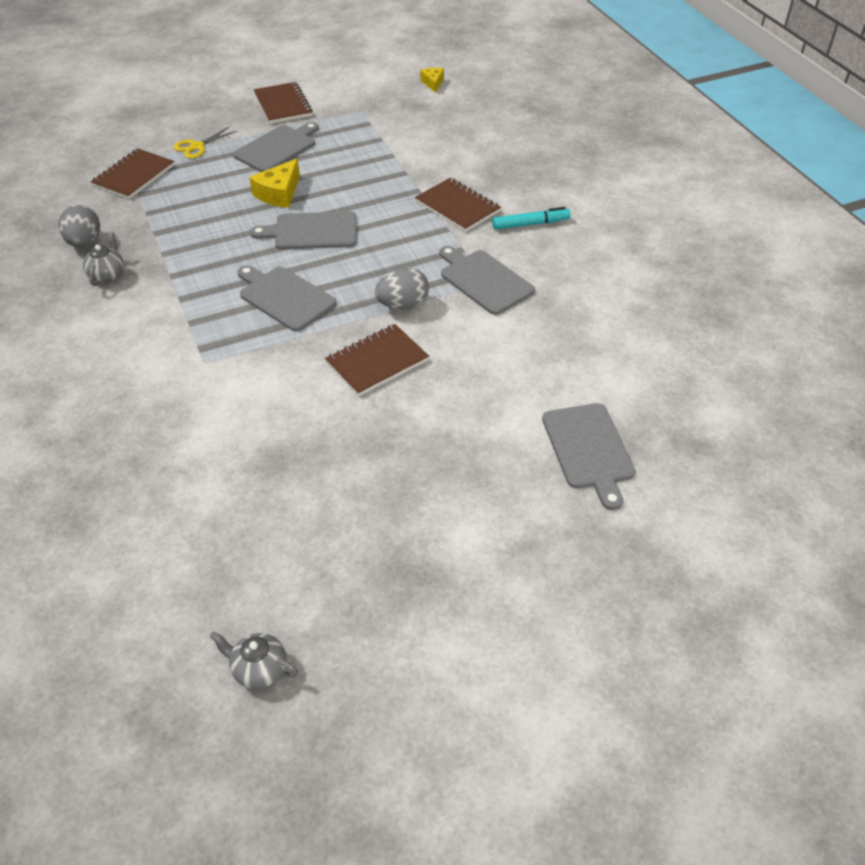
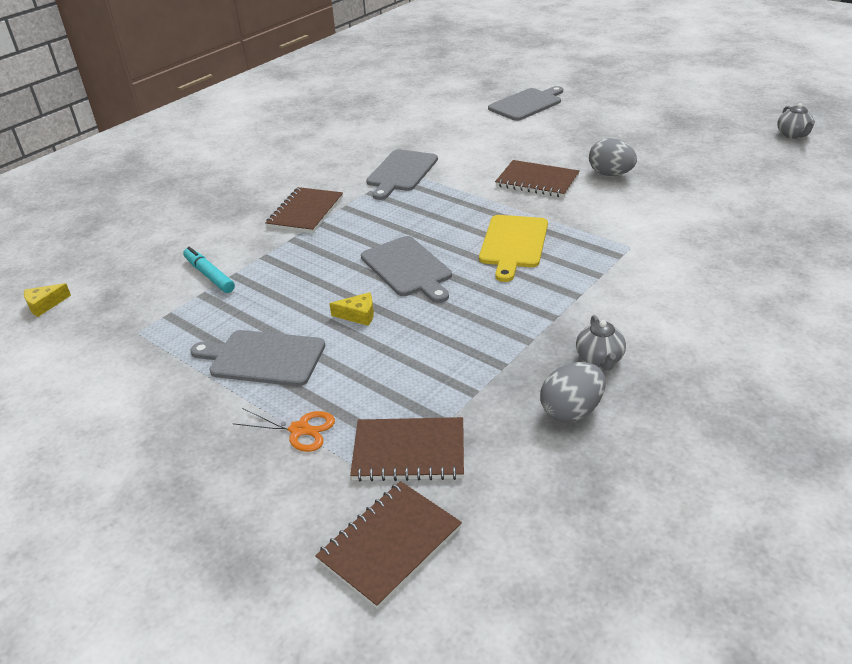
camera: 115 degrees left, 10 degrees down
grey teapot [83,231,124,286] -> grey teapot turned 75 degrees counterclockwise [576,315,626,370]
yellow scissors [174,127,237,159] -> orange scissors [232,408,335,452]
grey cutting board [237,265,337,332] -> yellow cutting board [479,215,548,282]
yellow cheese [249,159,300,208] -> yellow cheese [329,292,374,326], size x0.61
brown notebook [254,82,313,124] -> brown notebook moved to [315,481,462,609]
grey egg [375,267,429,310] -> grey egg moved to [589,138,637,176]
turquoise marker [492,207,571,230] -> turquoise marker moved to [183,247,235,293]

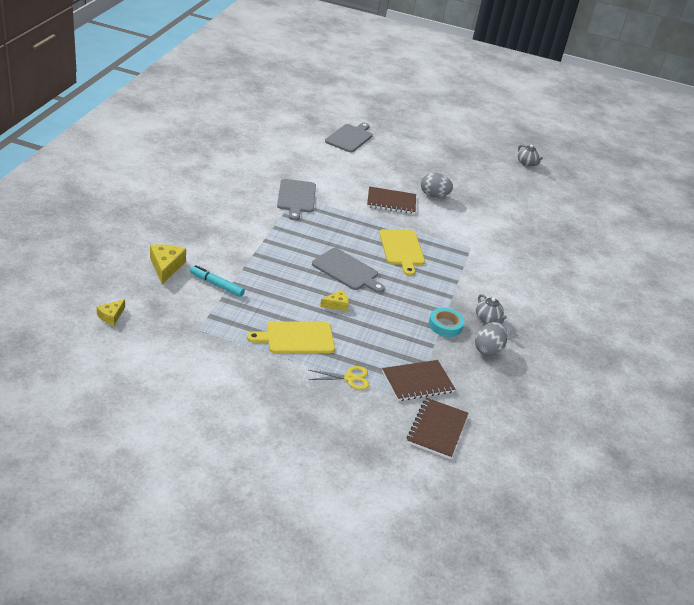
camera: 30 degrees left, 0 degrees up
grey cutting board [190,330,325,386] -> yellow cutting board [247,321,335,353]
orange scissors [232,408,335,452] -> yellow scissors [308,366,369,390]
brown notebook [265,187,343,233] -> none
none -> yellow cheese [150,244,186,284]
none -> turquoise tape [429,308,464,337]

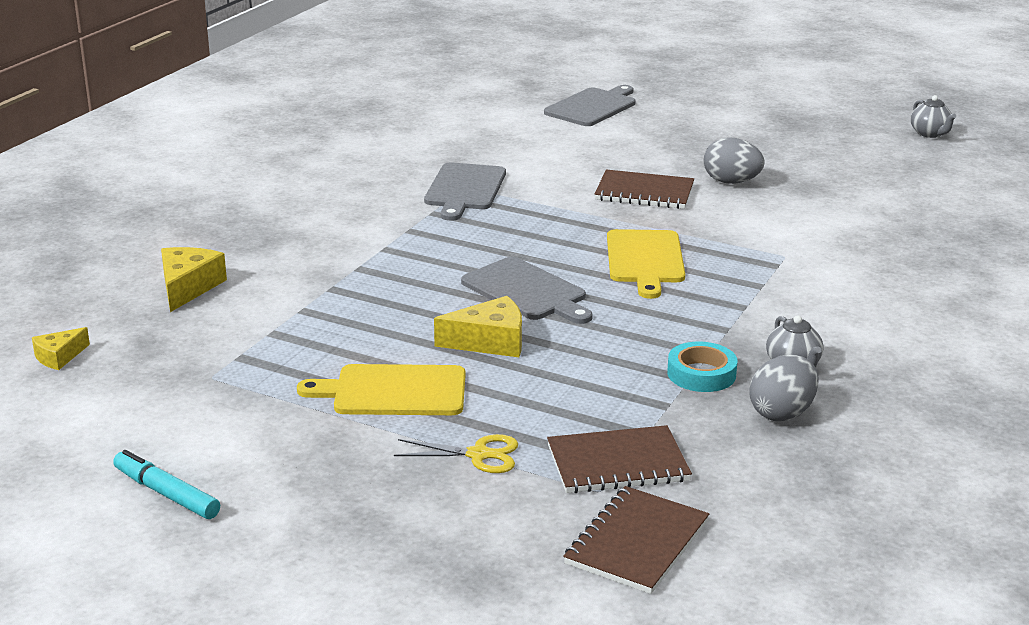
camera: 15 degrees right, 10 degrees down
turquoise marker [190,265,245,297] -> turquoise marker moved to [113,450,220,519]
yellow cheese [320,290,349,311] -> yellow cheese [434,296,522,357], size x1.63

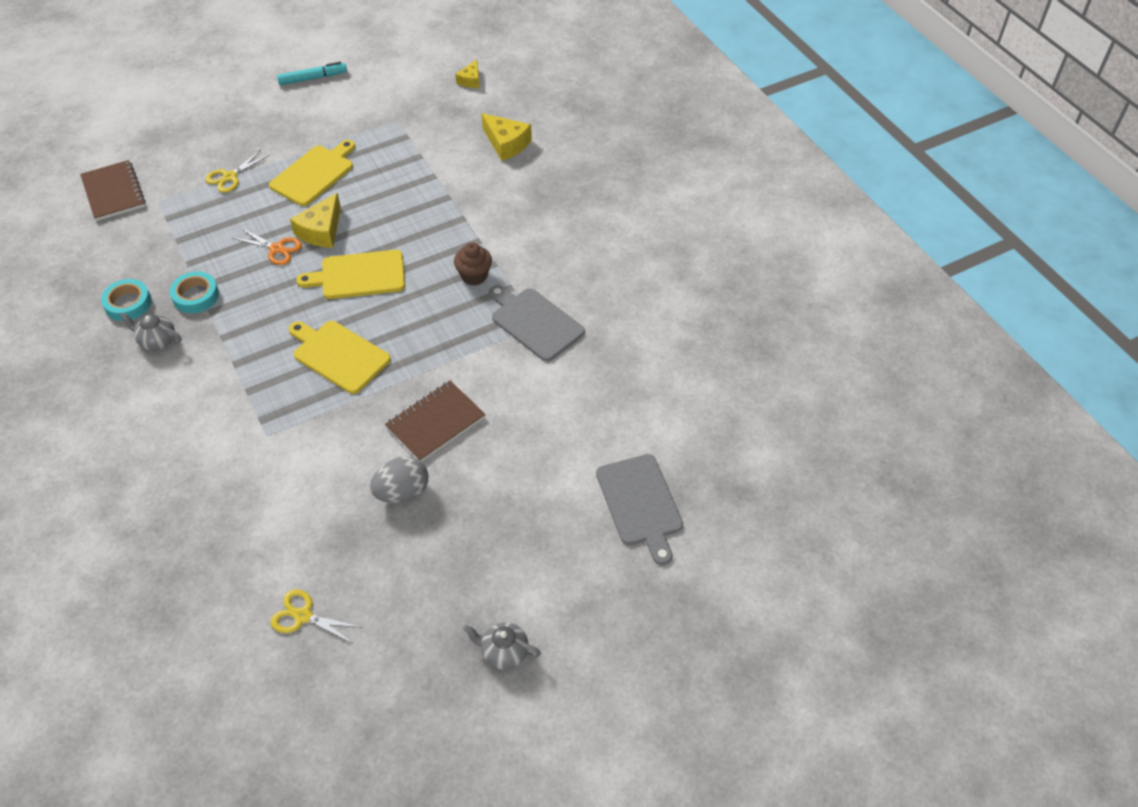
camera: 125 degrees right, 25 degrees up
yellow cheese [32,327,90,370] -> yellow cheese turned 150 degrees counterclockwise [455,60,480,88]
grey cutting board [461,257,593,324] -> yellow cutting board [296,250,405,299]
brown notebook [547,425,692,493] -> none
grey egg [749,355,818,421] -> turquoise tape [101,279,152,321]
grey teapot [911,95,956,138] -> grey teapot moved to [463,622,541,670]
none -> orange scissors [232,228,302,265]
none -> yellow scissors [271,589,363,644]
none -> brown cupcake [454,243,492,286]

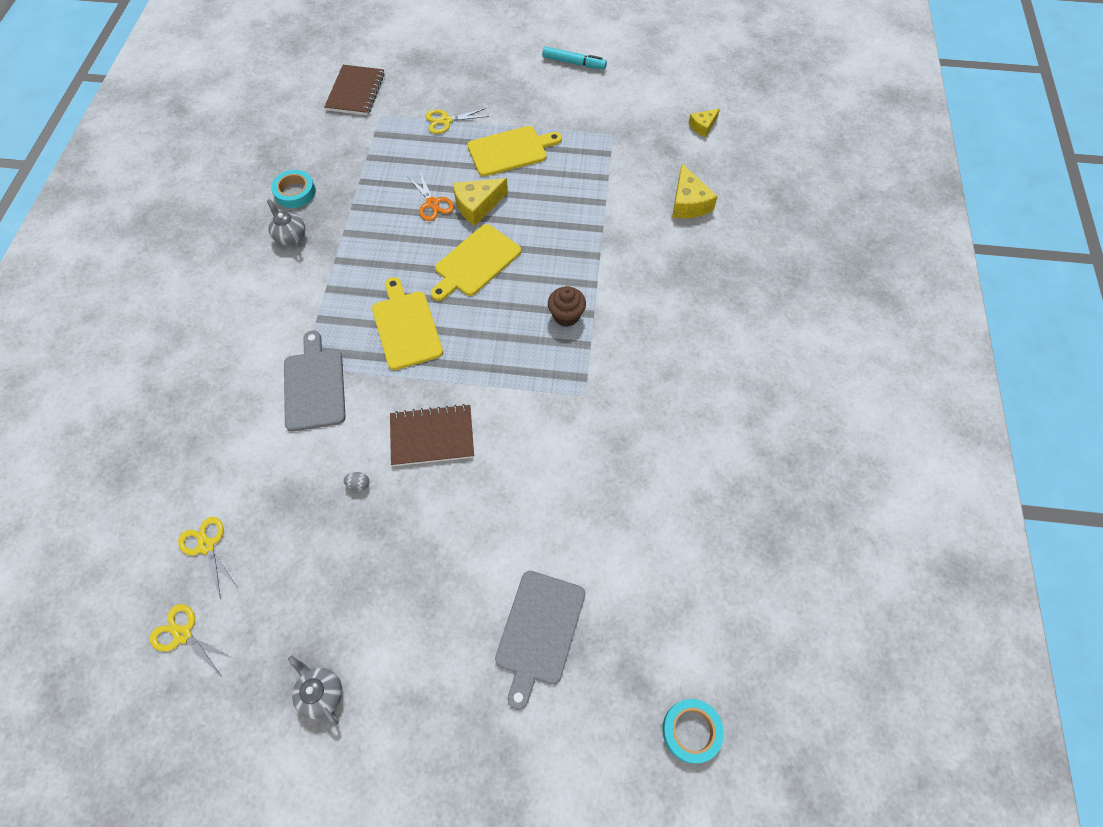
camera: 35 degrees right, 10 degrees up
turquoise tape [170,271,219,313] -> turquoise tape moved to [662,699,724,764]
yellow cutting board [296,250,405,299] -> yellow cutting board turned 75 degrees counterclockwise [430,224,521,301]
grey egg [370,456,428,503] -> grey egg [344,472,370,491], size x0.44
grey cutting board [489,285,585,362] -> grey cutting board moved to [284,330,346,431]
none -> yellow scissors [150,604,234,677]

